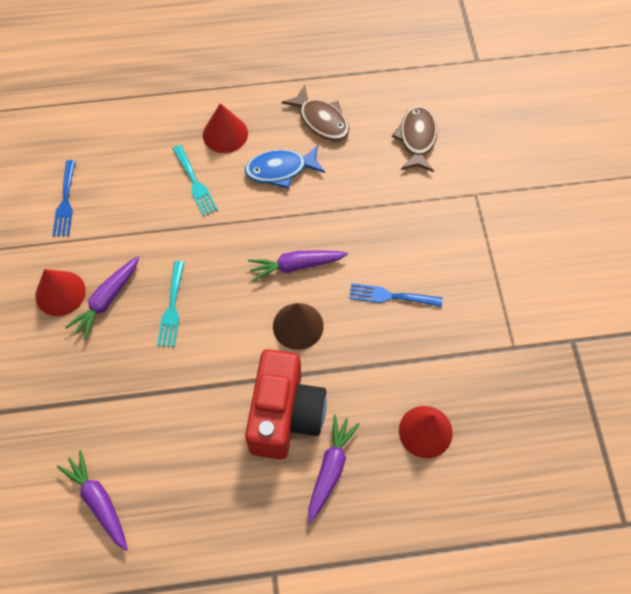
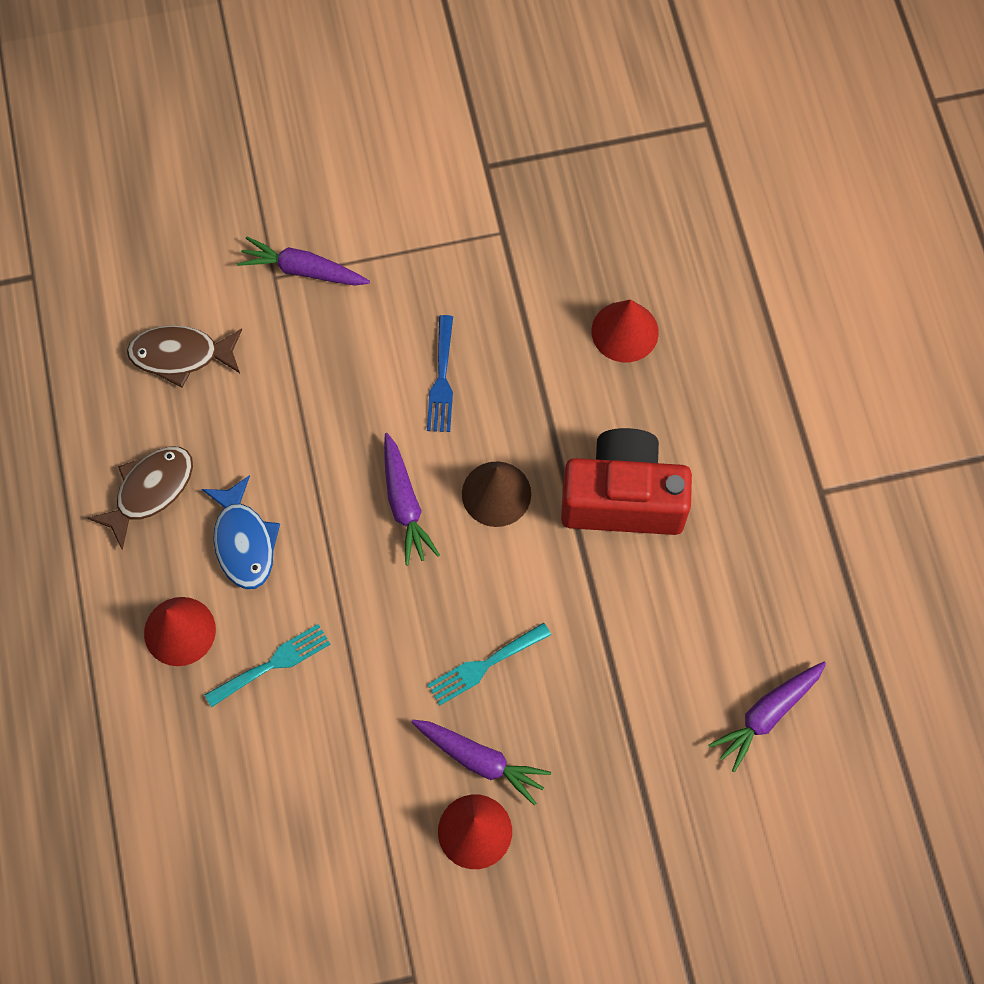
camera: 95 degrees left, 5 degrees up
blue fork [52,160,76,236] -> none
turquoise fork [157,261,184,347] -> turquoise fork turned 150 degrees clockwise [427,622,551,705]
purple carrot [308,415,360,524] -> purple carrot moved to [237,236,370,286]

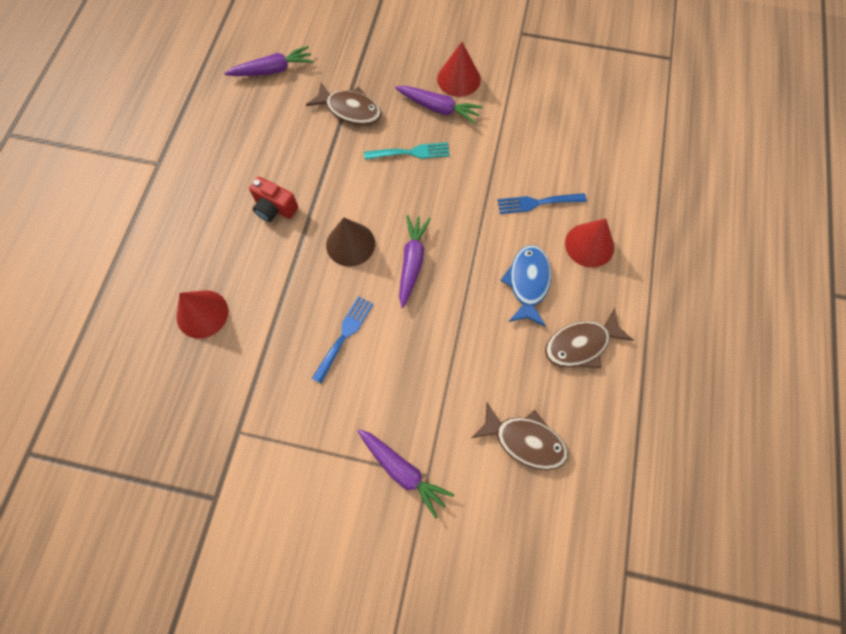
camera: 155 degrees left, 0 degrees up
turquoise fork [205,624,330,707] -> blue fork [497,193,587,214]
purple carrot [412,720,551,806] -> purple carrot turned 150 degrees clockwise [395,86,483,124]
red camera [561,428,692,535] -> red camera [249,177,298,222], size x0.51
none -> brown fish [306,82,382,125]

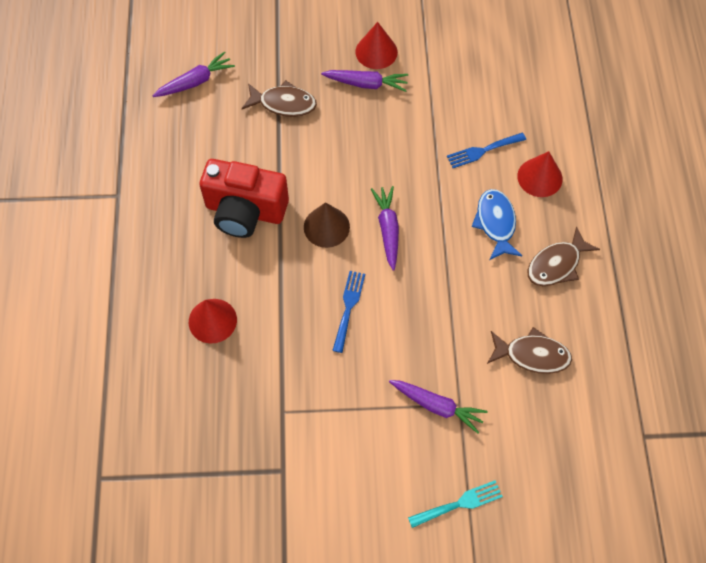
camera: 15 degrees left, 5 degrees down
red camera [249,177,298,222] -> red camera [200,159,289,238], size x1.97
turquoise fork [364,142,450,160] -> turquoise fork moved to [408,480,503,528]

